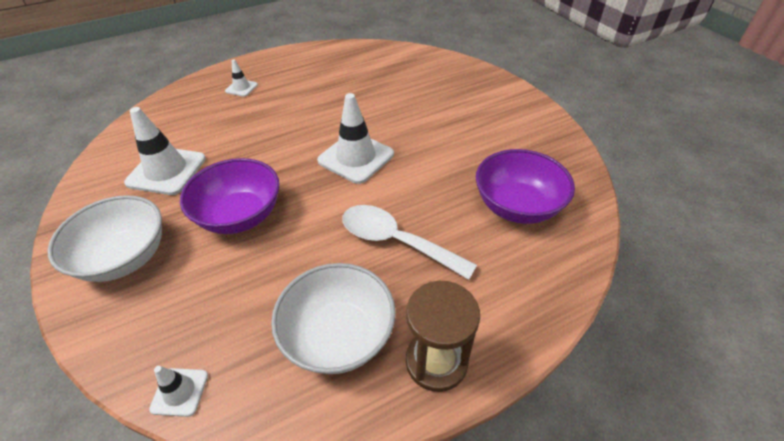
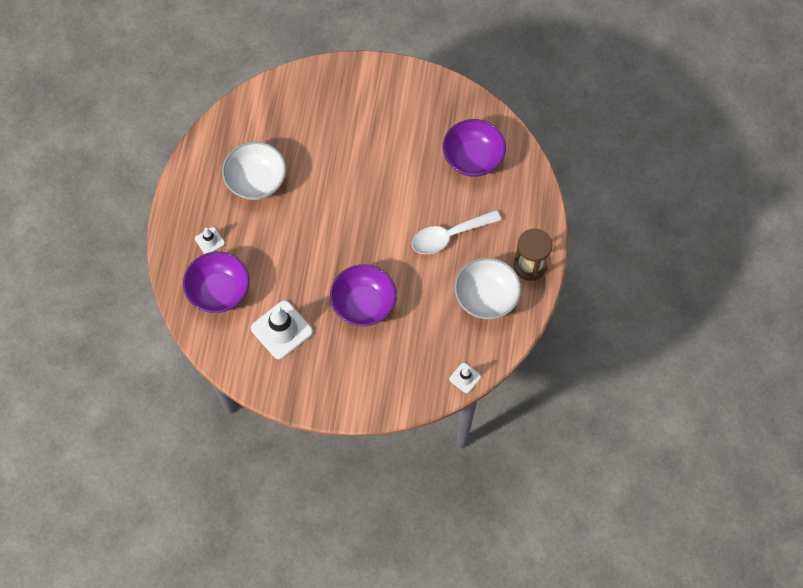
camera: 55 degrees left, 20 degrees up
white bowl [48,195,162,282] -> white bowl moved to [222,142,286,200]
white traffic cone [317,93,394,184] -> none
none -> purple bowl [183,251,249,313]

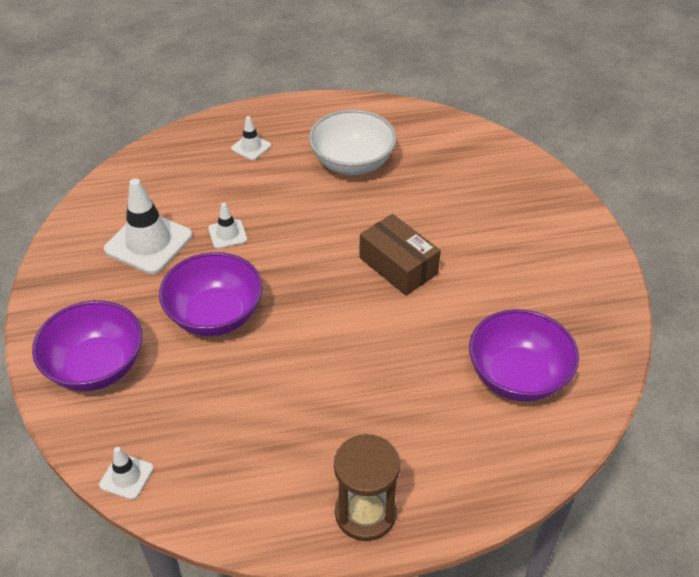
camera: 70 degrees right, 20 degrees down
purple bowl [183,251,249,313] -> purple bowl moved to [32,300,142,391]
white spoon [412,210,501,254] -> none
white bowl [455,258,521,319] -> none
none -> white traffic cone [208,203,247,249]
none -> brown box [359,214,441,296]

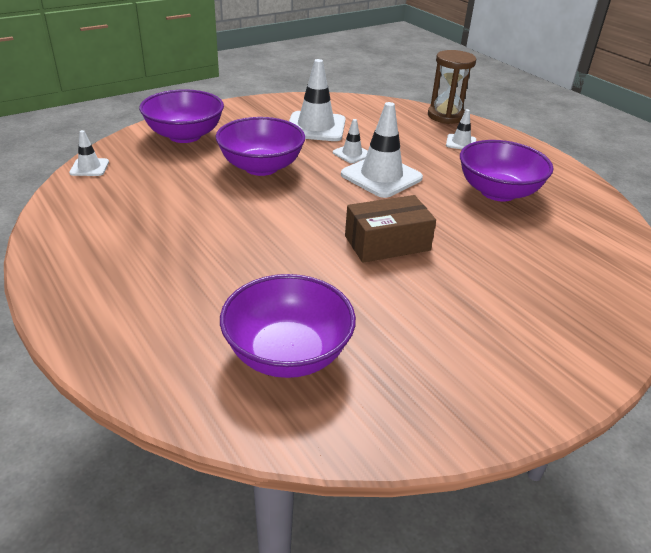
camera: 65 degrees right, 10 degrees down
white bowl [309,109,397,175] -> purple bowl [460,140,553,202]
brown hourglass [334,434,400,541] -> brown hourglass moved to [428,50,476,124]
brown box [359,214,441,296] -> brown box turned 45 degrees clockwise [345,195,436,263]
none -> white traffic cone [341,102,423,198]

